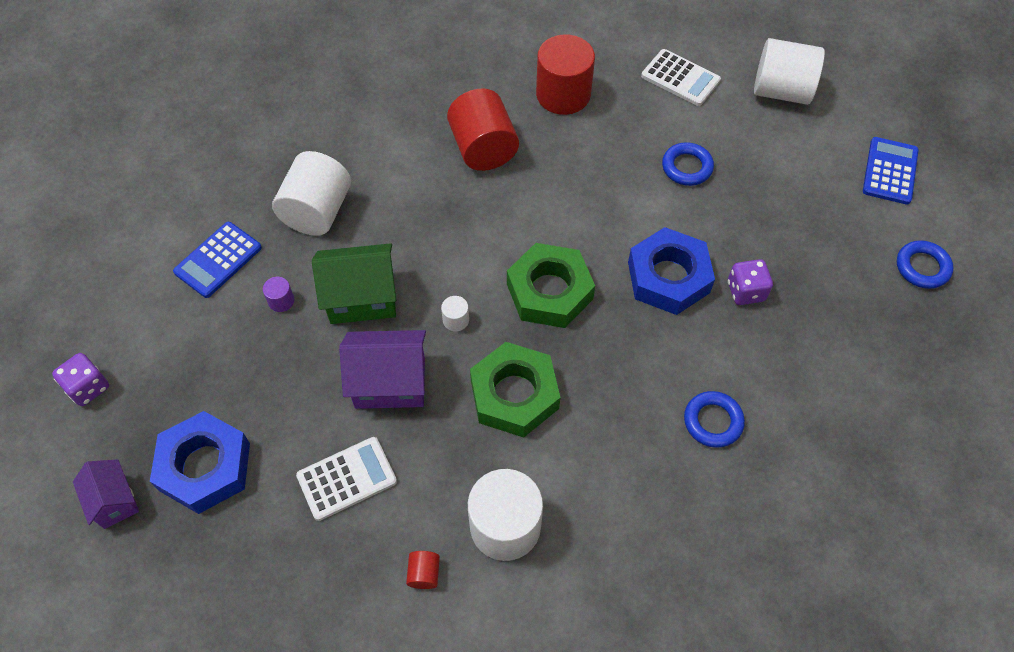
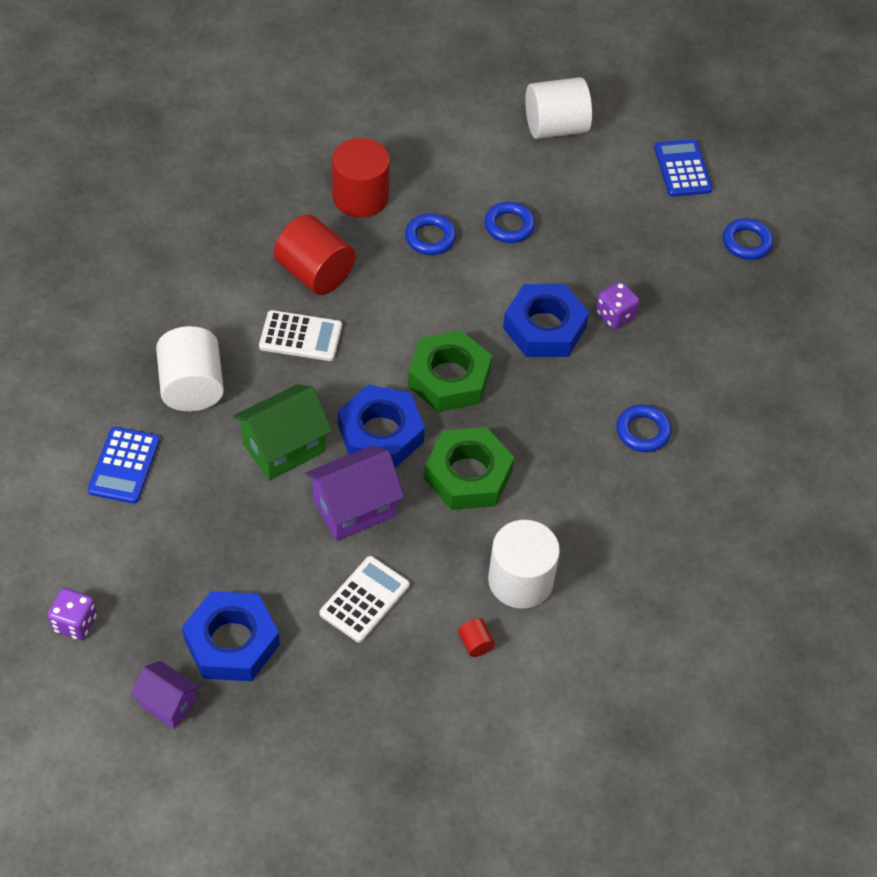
camera: 30 degrees left, 5 degrees down
purple cylinder [263,277,295,312] -> none
white cylinder [441,296,469,331] -> blue nut [338,385,425,468]
white calculator [641,49,721,106] -> white calculator moved to [259,310,342,361]
none -> blue ring [405,213,456,255]

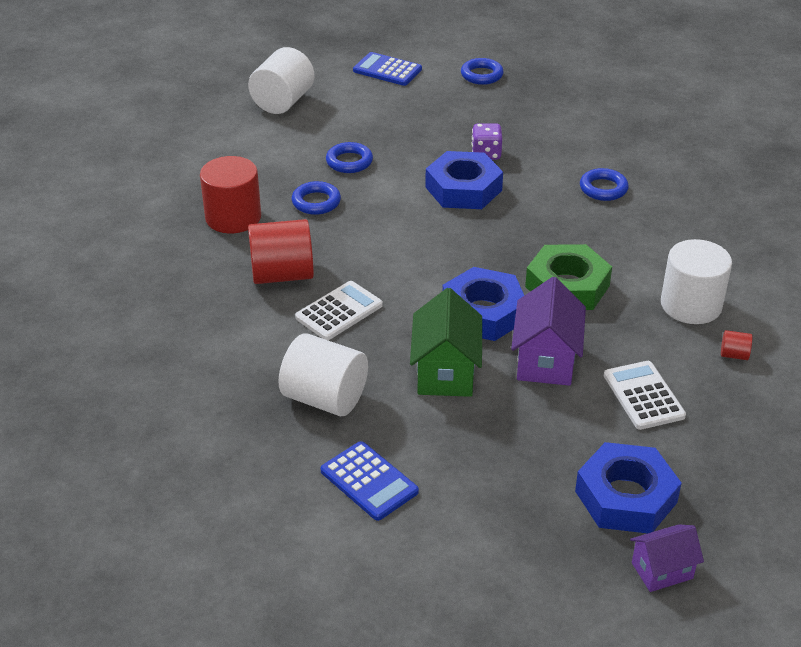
camera: 50 degrees left, 15 degrees down
purple dice [48,588,97,640] -> none
green nut [408,330,492,412] -> none

